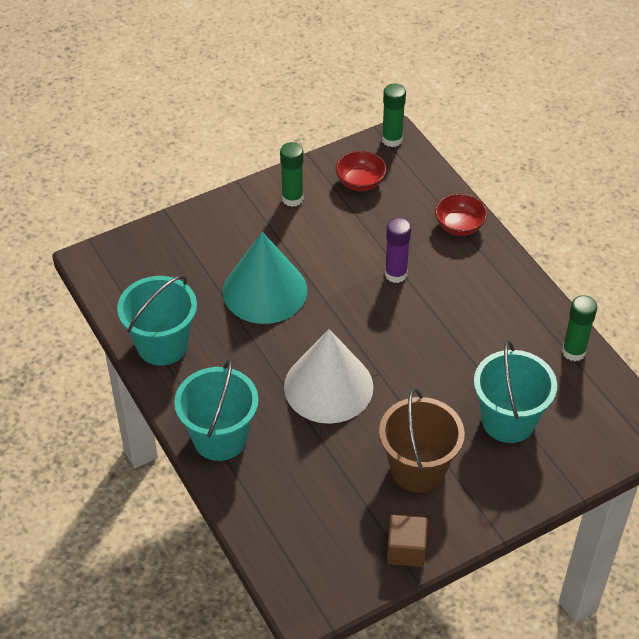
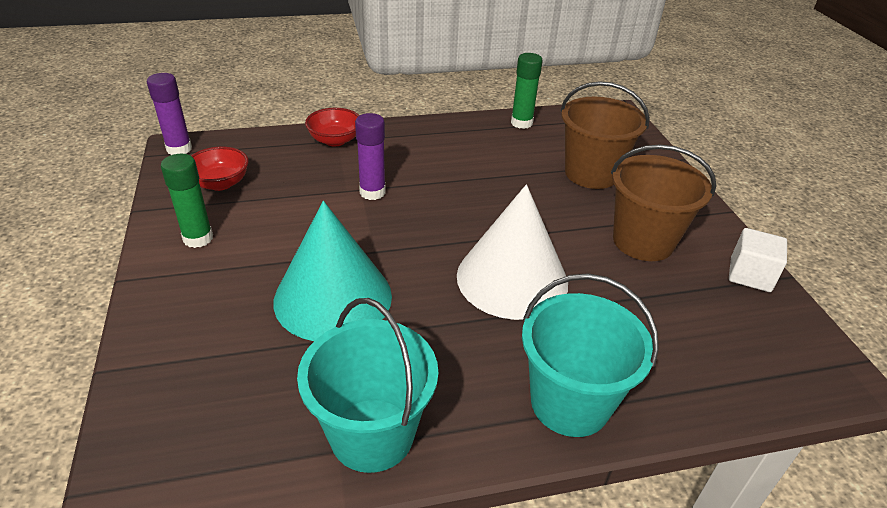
camera: 75 degrees left, 10 degrees down
green glue stick [382,83,406,147] -> purple glue stick [147,73,192,155]
brown cube [387,515,428,567] -> white cube [729,228,787,292]
turquoise bucket [474,340,557,443] -> brown bucket [560,81,650,189]

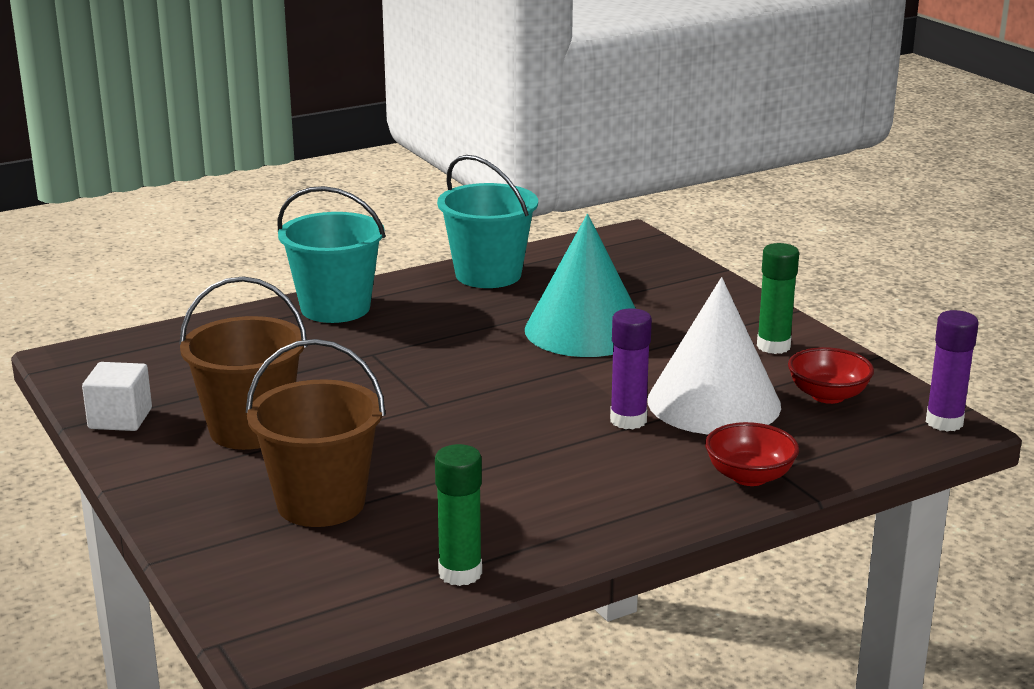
camera: 165 degrees right, 15 degrees down
white cone [457,184,568,320] -> white cone moved to [647,277,781,435]

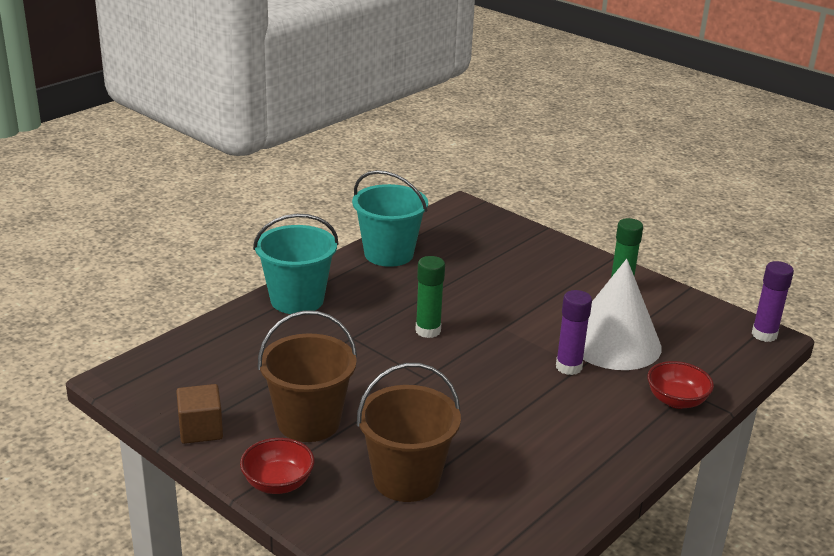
camera: 20 degrees left, 5 degrees up
white cube [82,362,152,431] -> brown cube [176,384,223,444]
green glue stick [435,444,482,586] -> green glue stick moved to [416,256,445,338]
turquoise cone [525,214,636,357] -> none
red bowl [788,347,874,404] -> red bowl moved to [240,438,315,494]

